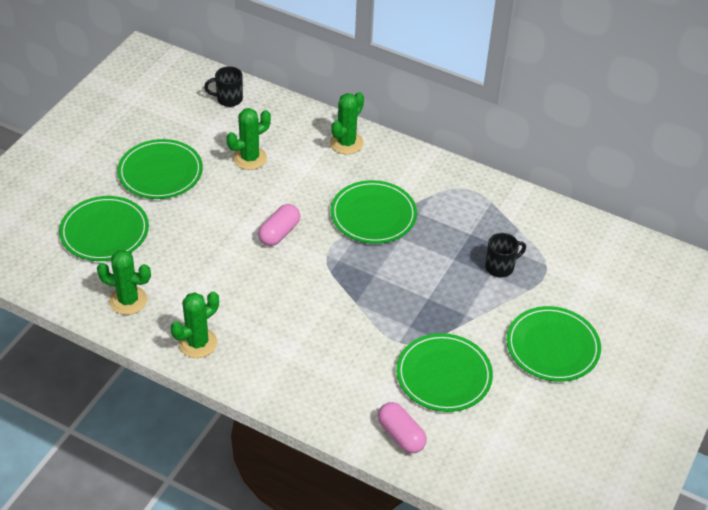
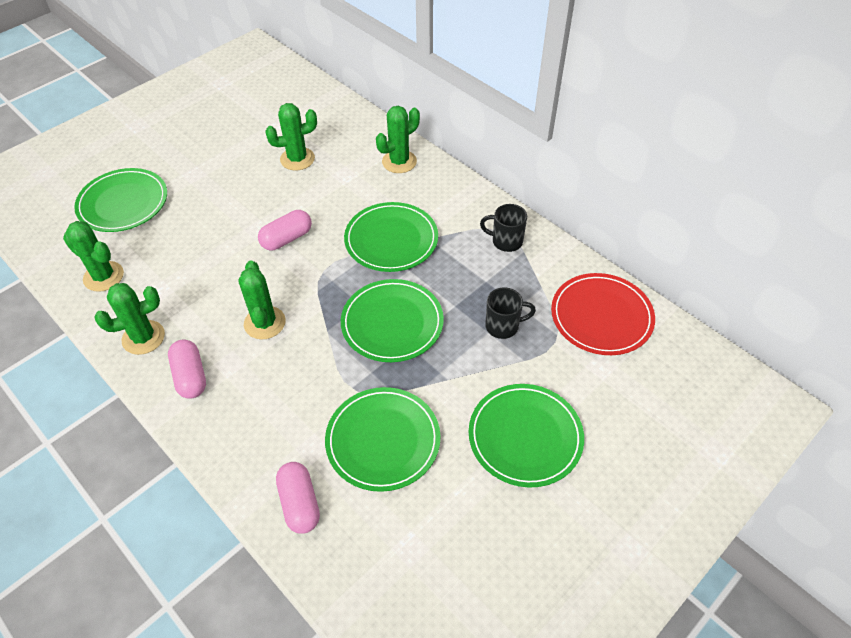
camera: 20 degrees right, 5 degrees up
green plate [117,139,203,199] -> green plate moved to [341,279,444,362]
black mug [204,66,243,107] -> black mug moved to [480,204,527,252]
none -> pink capsule [168,340,206,399]
none -> green cactus [239,260,286,340]
none -> red plate [551,273,655,355]

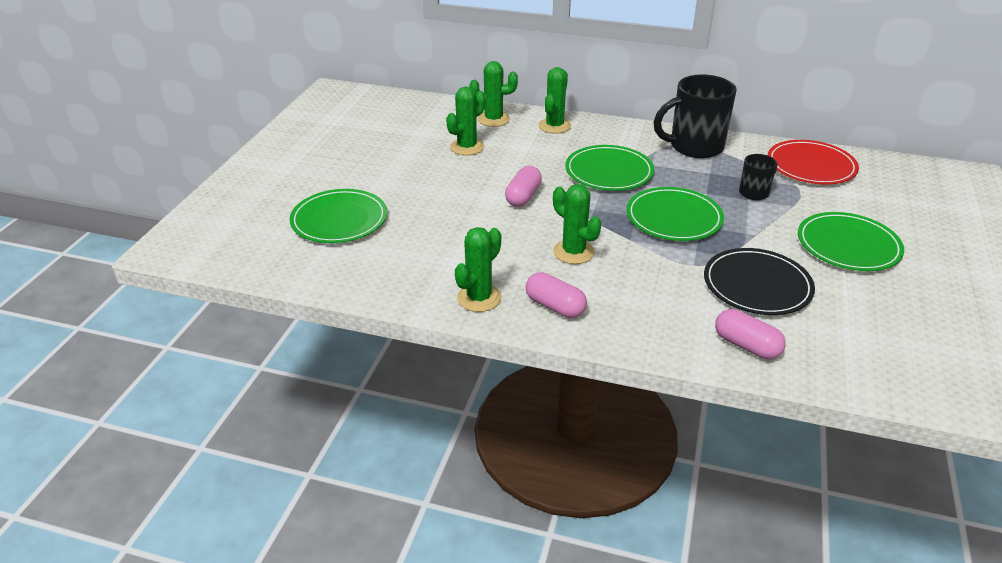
camera: 30 degrees left, 15 degrees down
green cactus [63,221,124,292] -> green cactus moved to [469,61,518,127]
green plate [325,387,440,492] -> black plate [704,248,815,315]
black mug [480,204,527,252] -> black mug [654,74,737,158], size x1.94

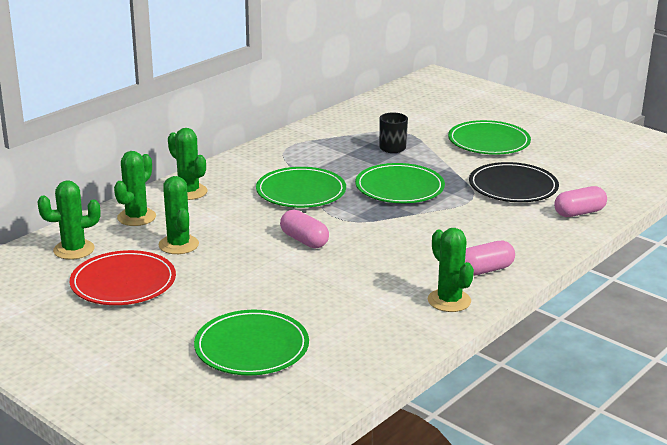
camera: 65 degrees left, 10 degrees down
green cactus [553,184,601,264] -> green cactus moved to [37,180,100,260]
black mug [654,74,737,158] -> none
red plate [768,140,859,184] -> red plate moved to [70,250,176,305]

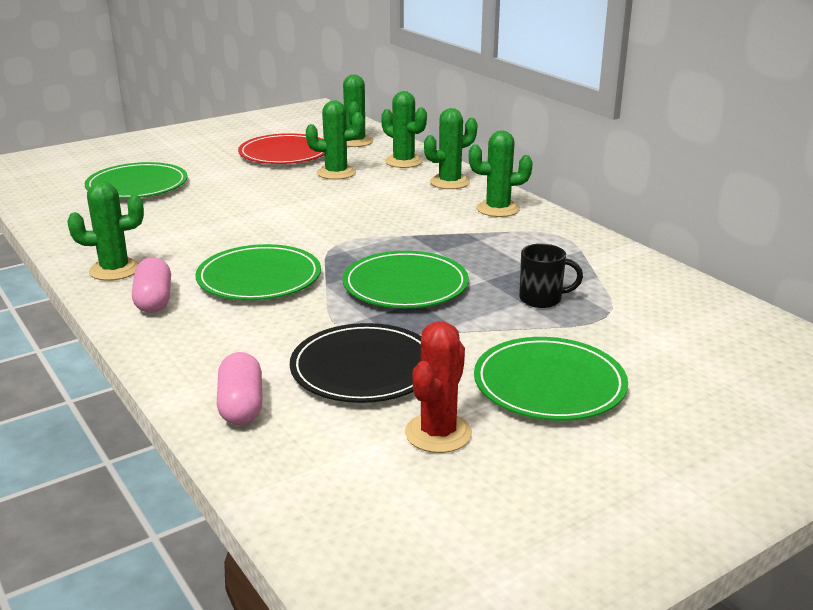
camera: 105 degrees right, 0 degrees up
green plate [256,167,346,208] -> green plate moved to [195,244,321,300]
pink capsule [280,210,329,248] -> none
none -> red cactus [405,321,472,453]
none -> green cactus [469,130,533,217]

